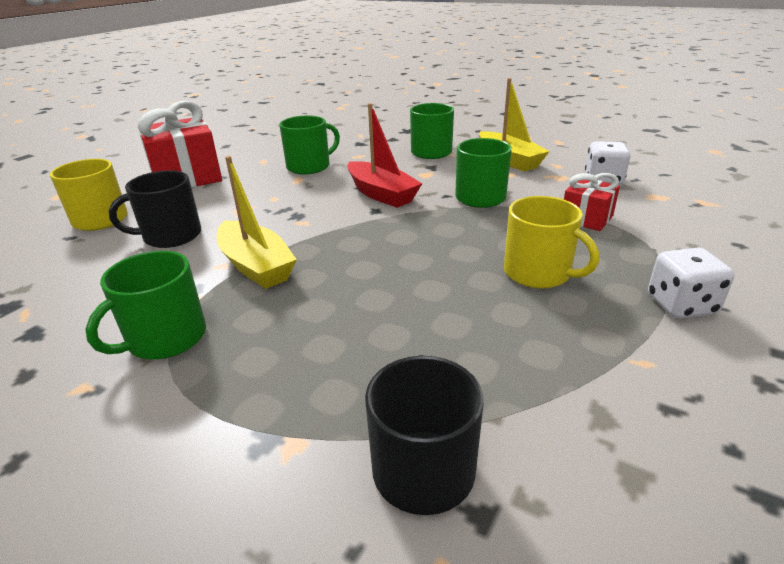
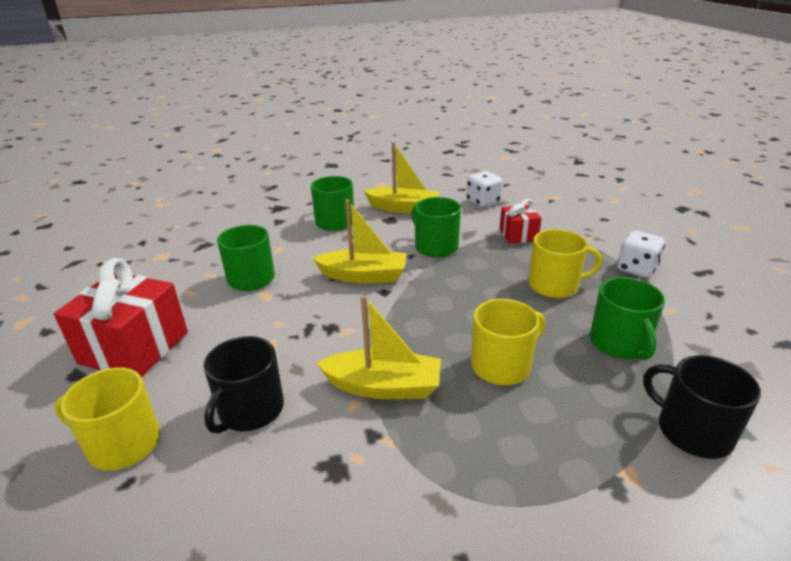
camera: 45 degrees left, 0 degrees up
green mug [85,251,206,360] -> green mug moved to [590,277,665,360]
red boat [347,103,422,208] -> yellow boat [312,199,407,283]
none -> yellow mug [471,299,545,385]

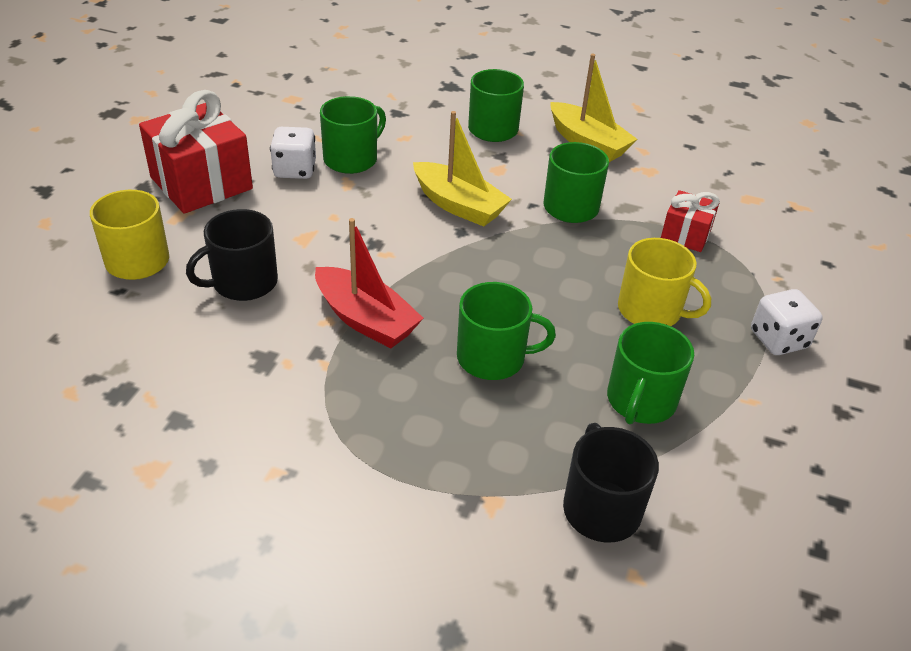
camera: 30 degrees right, 10 degrees up
yellow boat [316,295,441,399] -> red boat [315,218,423,348]
white dice [466,171,503,207] -> white dice moved to [270,127,316,179]
yellow mug [471,299,545,385] -> green mug [457,282,556,380]

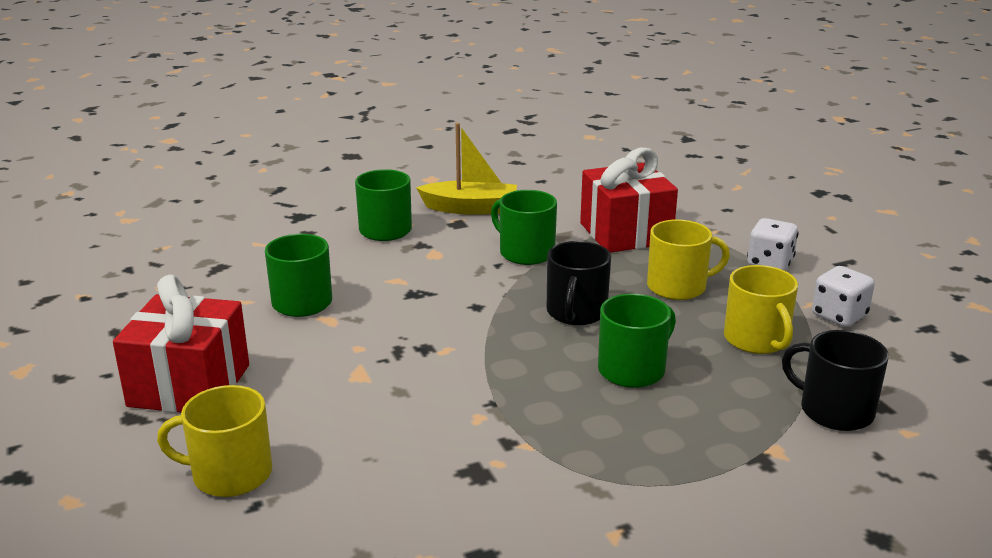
camera: 40 degrees left, 15 degrees down
black mug [186,209,278,301] -> black mug moved to [547,241,611,325]
white dice [270,127,316,179] -> white dice moved to [812,266,875,327]
red boat [315,218,423,348] -> none
yellow boat [413,111,512,226] -> none
green mug [607,322,694,424] -> yellow mug [724,265,798,354]
red gift [661,190,720,252] -> red gift [580,147,678,253], size x1.85

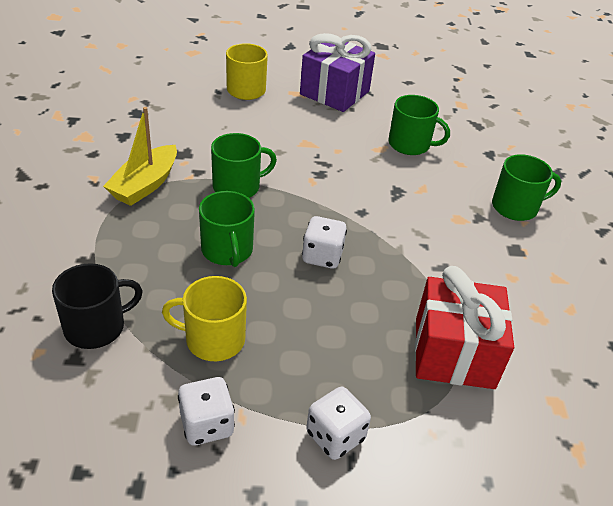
camera: 110 degrees right, 15 degrees up
red gift [113,275,249,413] -> purple gift [300,33,375,112]
yellow boat [416,123,517,215] -> yellow boat moved to [103,107,177,206]
green mug [491,190,557,265] -> green mug moved to [211,133,277,198]
black mug [547,241,611,325] -> white dice [302,216,347,269]
yellow mug [647,219,730,300] -> none

